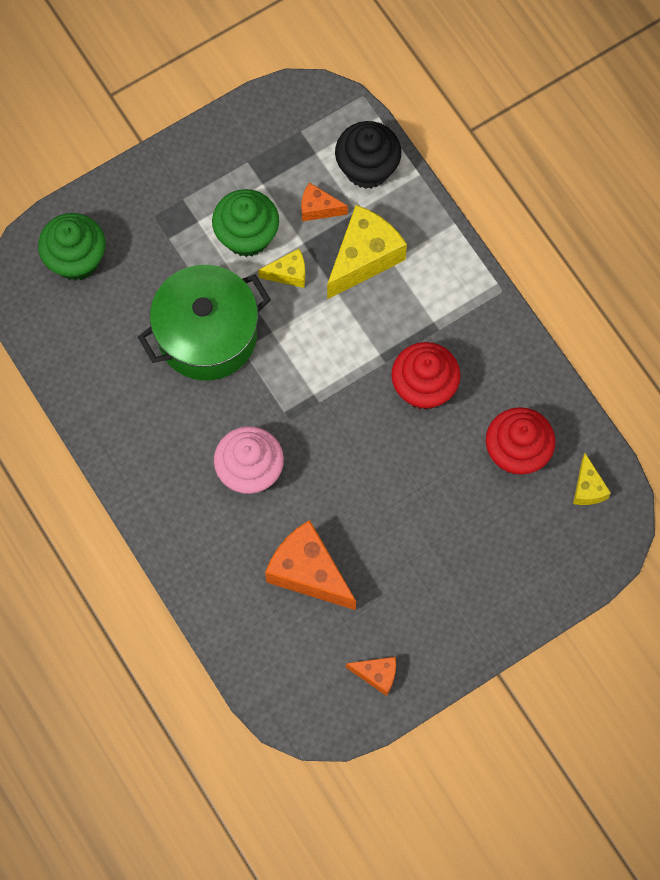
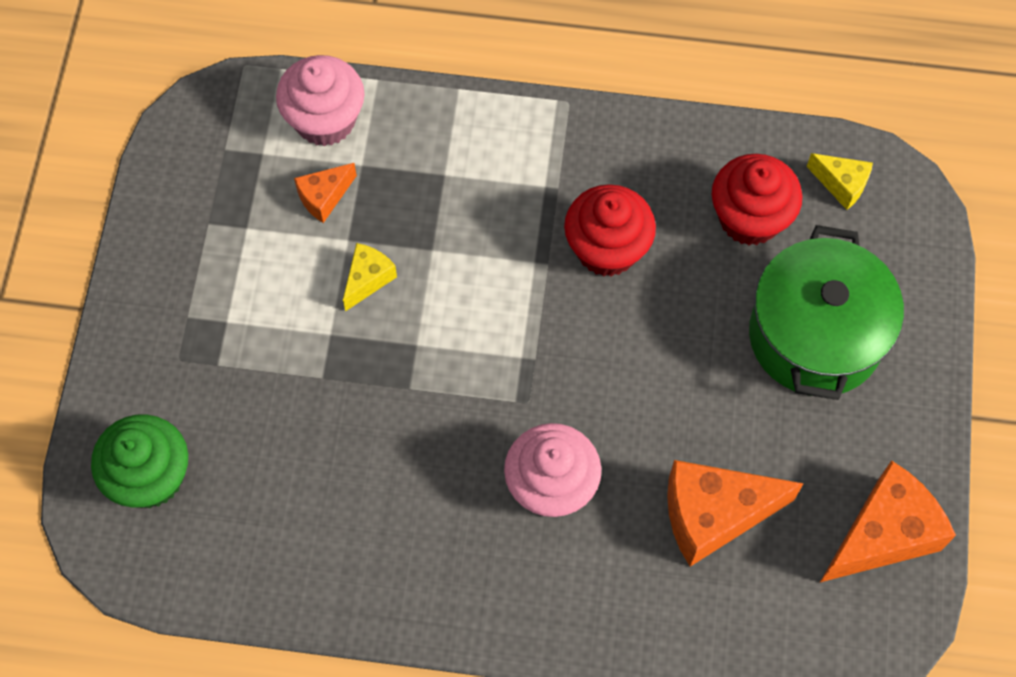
camera: 50 degrees left, 5 degrees down
green pot [138,265,271,381] -> green pot moved to [749,225,904,400]
green cupcake [212,189,279,257] -> none
yellow cheese [327,205,407,299] -> none
black cupcake [335,121,401,189] -> pink cupcake [276,55,365,146]
orange cheese [346,657,396,696] -> orange cheese [820,460,956,582], size x1.91

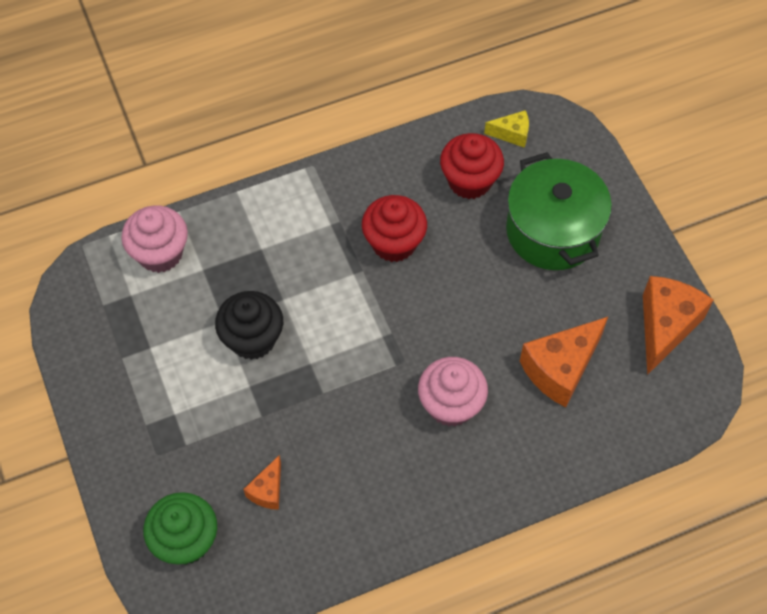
camera: 30 degrees left, 5 degrees down
orange cheese [294,163,357,223] -> orange cheese moved to [244,455,281,510]
yellow cheese [343,243,397,311] -> black cupcake [215,291,283,360]

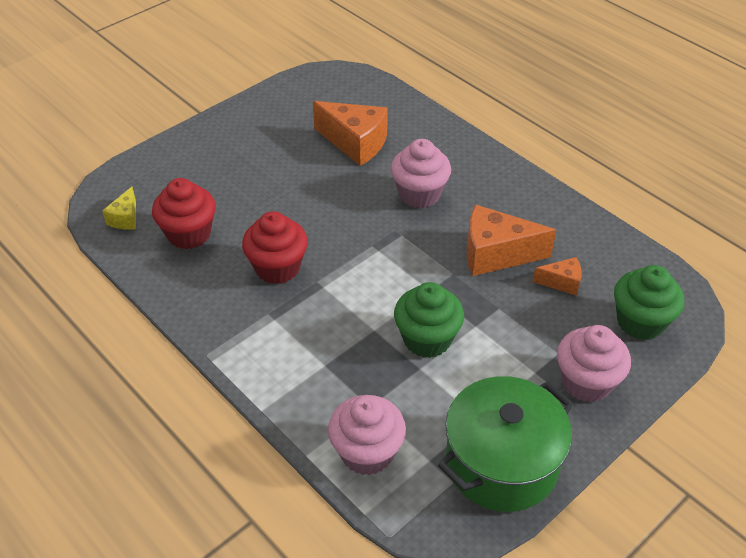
camera: 110 degrees left, 15 degrees down
black cupcake [215,291,283,360] -> green cupcake [394,282,464,358]
yellow cheese [484,110,529,148] -> yellow cheese turned 150 degrees counterclockwise [102,187,136,230]
green pot [506,152,612,270] -> green pot moved to [438,376,573,512]
orange cheese [643,276,713,375] -> orange cheese moved to [467,204,556,276]
none -> pink cupcake [557,325,631,403]

